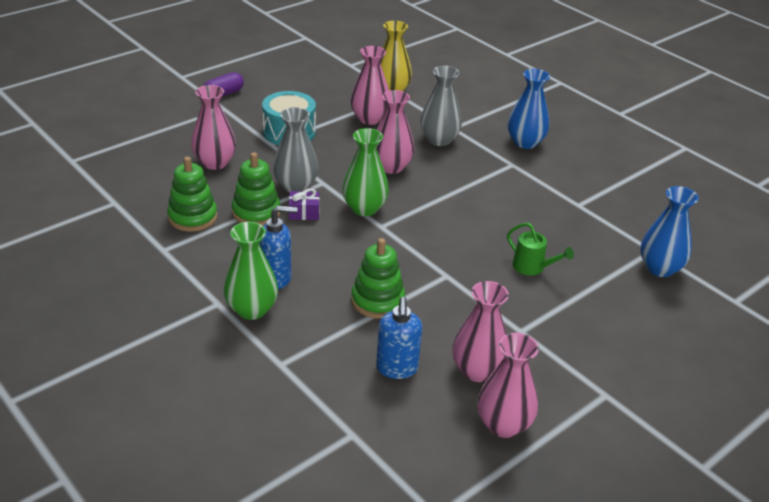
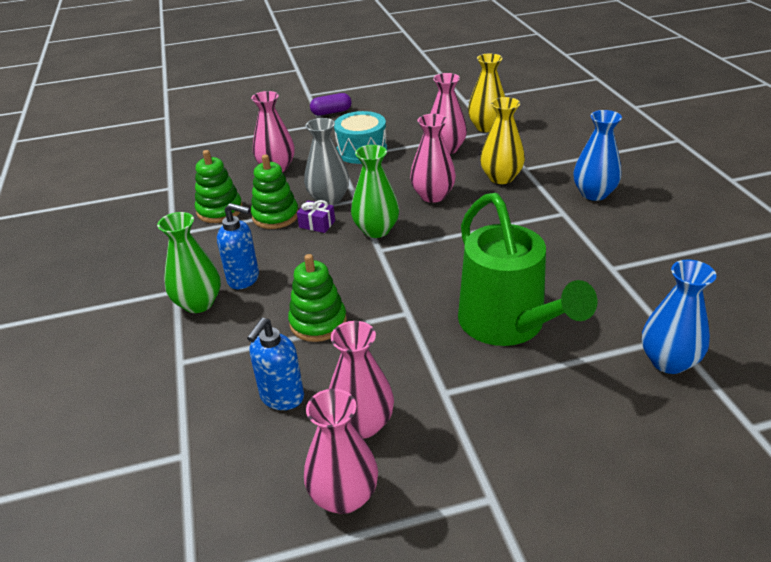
camera: 30 degrees right, 0 degrees up
grey vase [420,66,462,146] -> yellow vase [480,97,525,184]
green watering can [507,223,574,275] -> green watering can [458,193,598,346], size x2.34

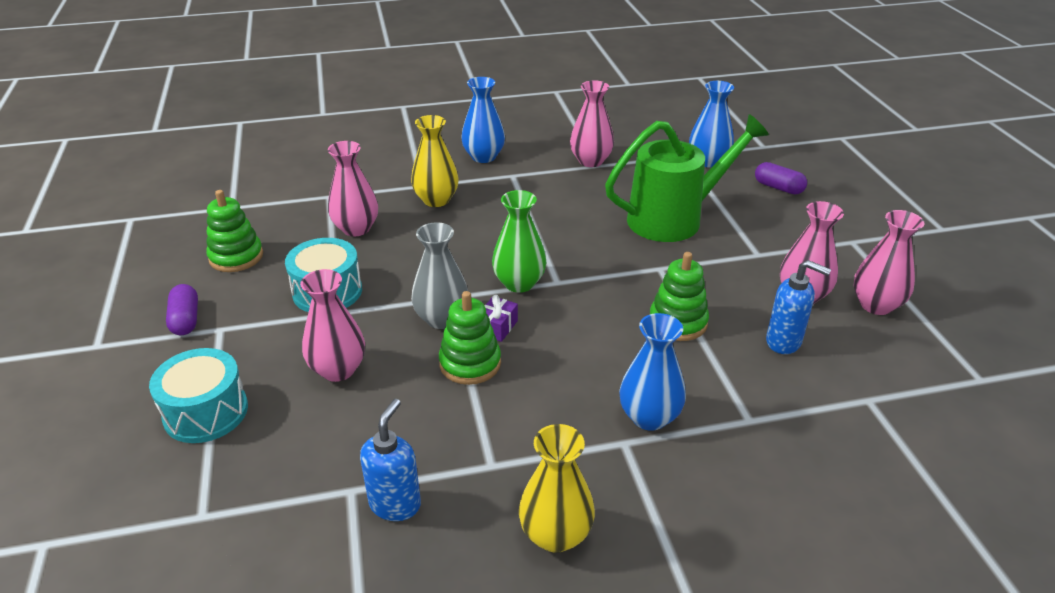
camera: 90 degrees left, 0 degrees up
green vase [157,212,221,313] -> blue vase [619,313,686,431]
green stacking toy [195,150,243,223] -> green stacking toy moved to [206,190,263,272]
blue soap dispenser [217,203,259,289] -> blue soap dispenser moved to [360,399,421,521]
pink vase [410,114,456,203] -> pink vase moved to [570,80,614,167]
yellow vase [468,53,505,132] -> yellow vase moved to [519,424,595,553]
none -> turquoise drum [149,348,248,443]
none -> purple capsule [755,162,807,194]

